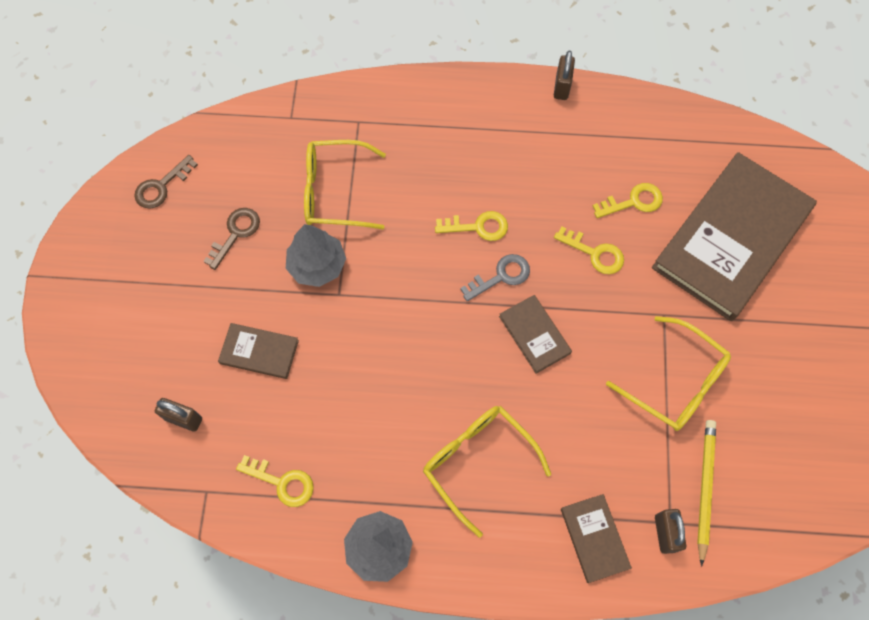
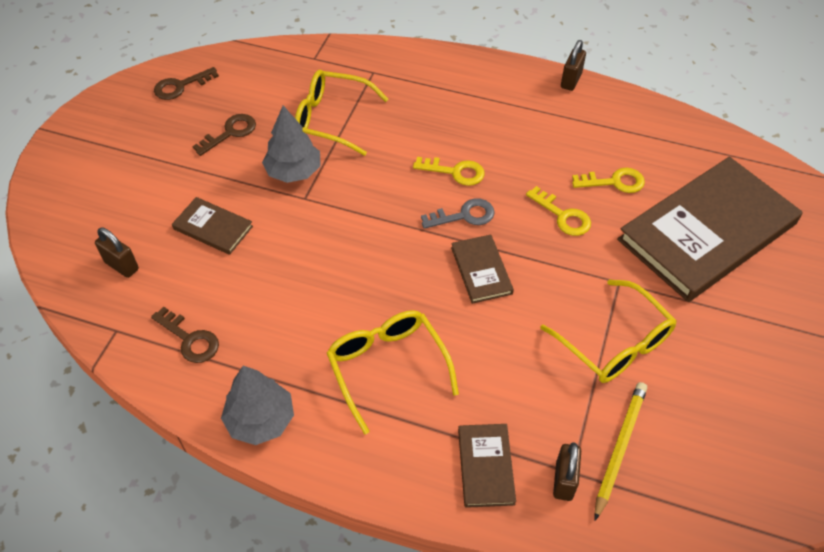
camera: 15 degrees right, 15 degrees down
yellow key [236,455,314,507] -> brown key [151,307,219,363]

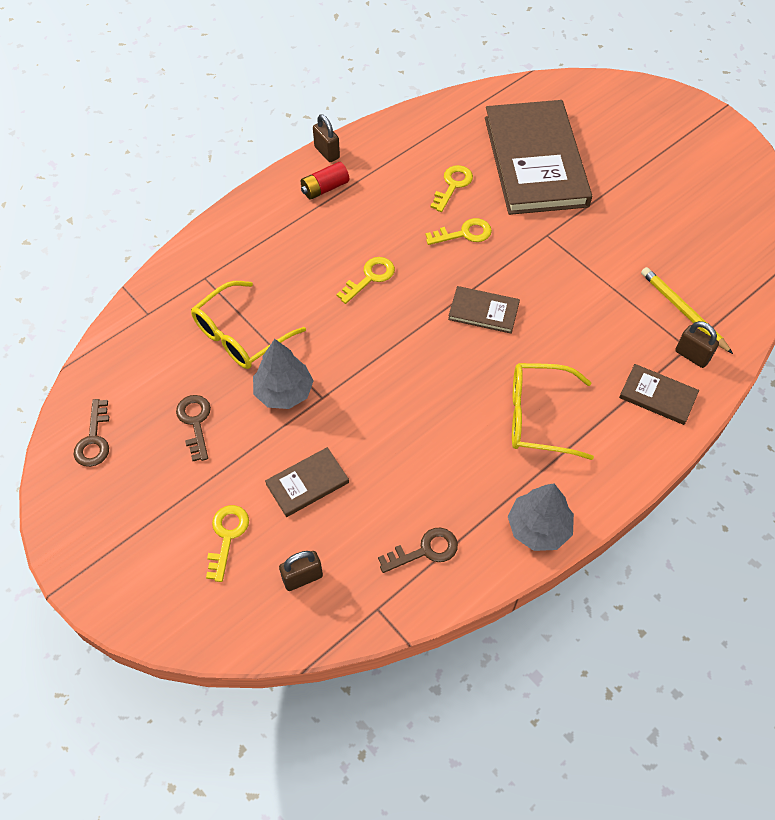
camera: 60 degrees left, 5 degrees up
grey key [421,198,495,229] -> none
yellow glasses [540,280,676,383] -> none
none -> yellow key [206,505,249,582]
none -> red battery [301,162,349,200]

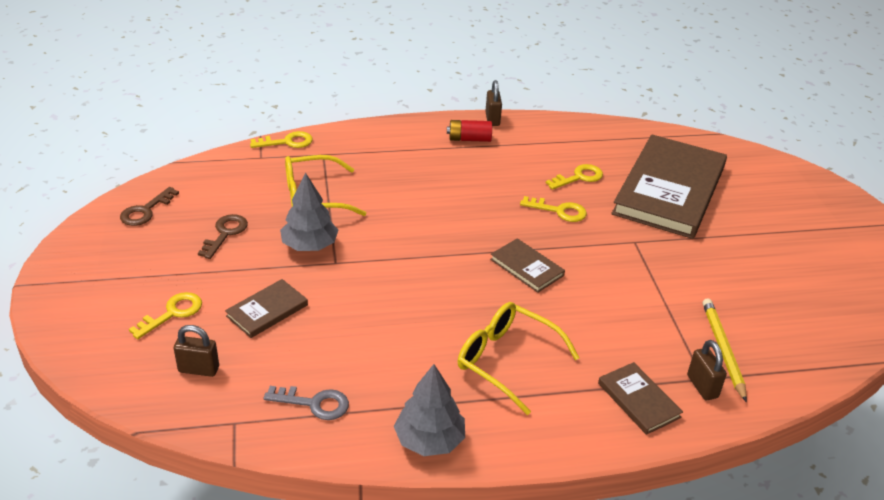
camera: 30 degrees right, 20 degrees down
brown book [265,447,349,517] -> brown book turned 45 degrees counterclockwise [225,279,308,338]
yellow key [336,257,395,304] -> yellow key moved to [250,131,313,148]
brown key [378,528,458,573] -> grey key [263,386,349,420]

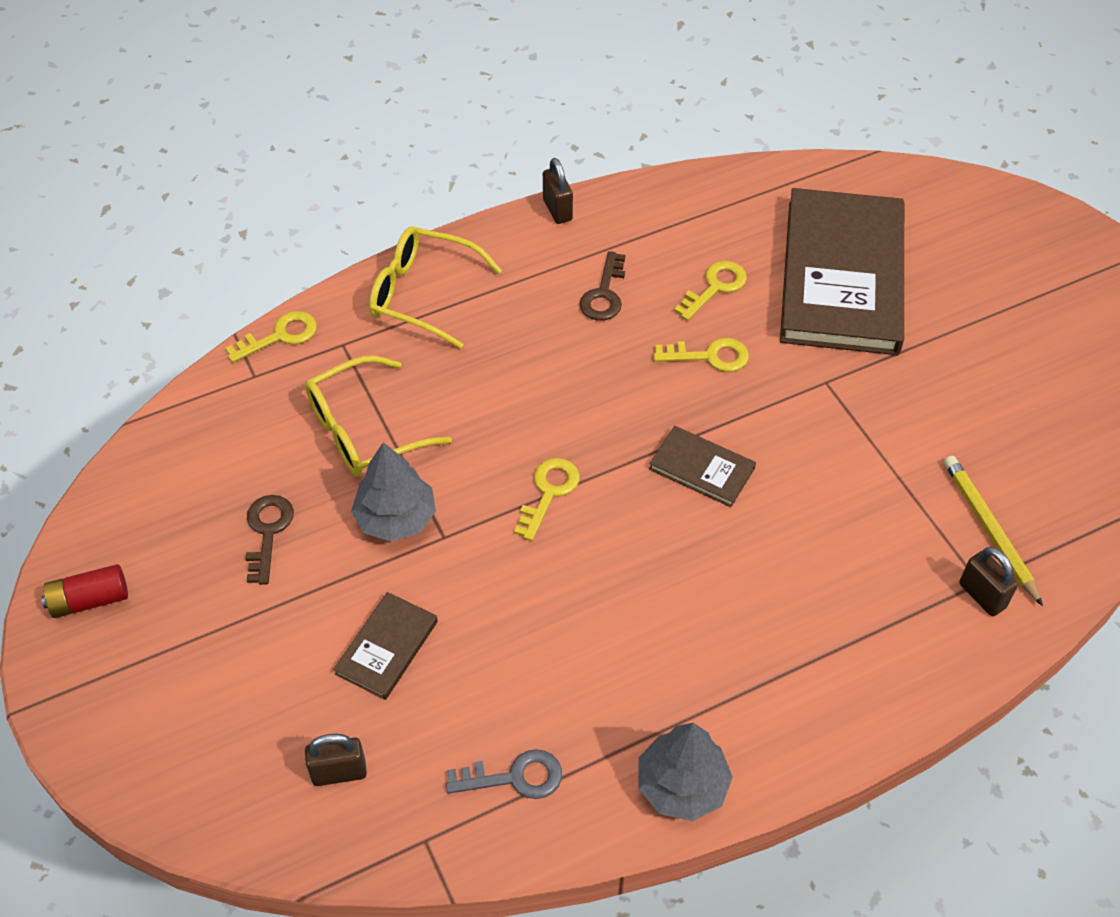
camera: 15 degrees left, 15 degrees up
brown key [120,187,179,226] -> brown key moved to [579,251,626,321]
yellow key [129,292,202,339] -> yellow key moved to [514,458,580,541]
red battery [447,120,492,142] -> red battery moved to [41,564,128,618]
yellow glasses [458,302,580,415] -> yellow glasses moved to [369,226,502,349]
brown book [598,362,683,435] -> none

